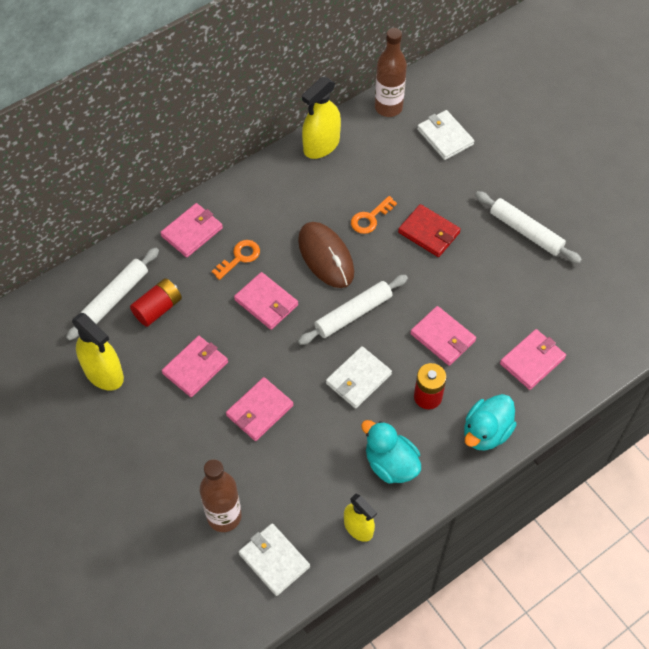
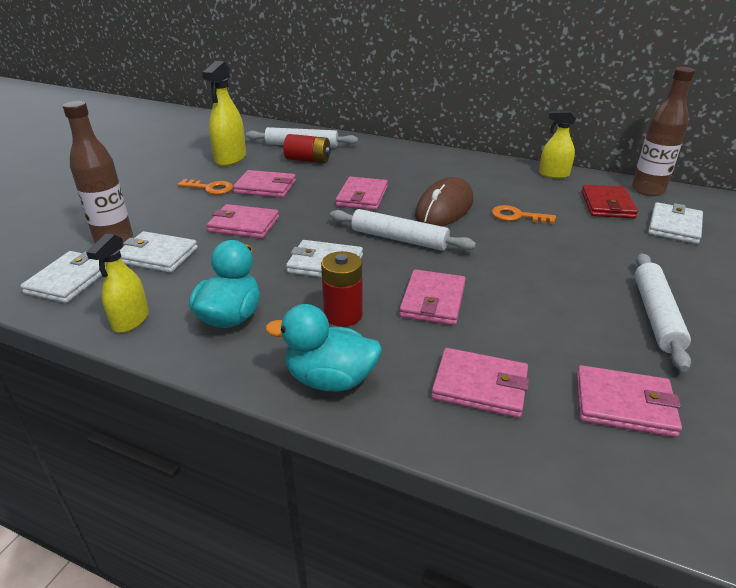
camera: 60 degrees right, 25 degrees down
pink wallet [160,203,223,258] -> pink wallet moved to [576,365,682,437]
orange key [212,240,260,280] -> orange key moved to [177,179,233,195]
yellow spray bottle [302,77,341,159] -> yellow spray bottle [539,110,576,179], size x0.66
red wallet [398,204,461,257] -> red wallet moved to [582,185,638,218]
none -> white wallet [120,231,198,273]

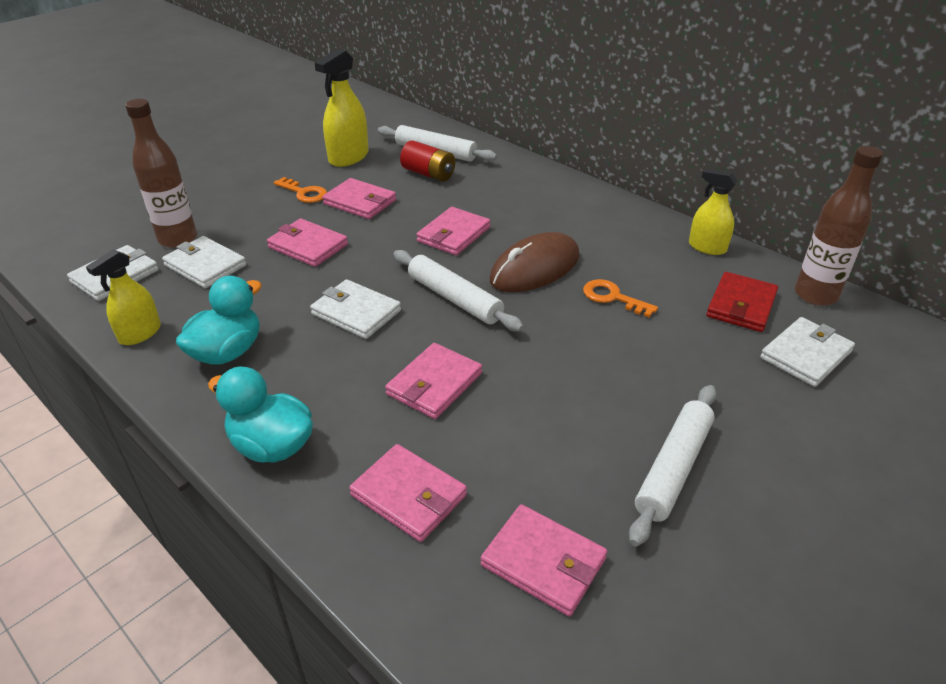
camera: 20 degrees right, 5 degrees up
red battery [321,251,363,327] -> none

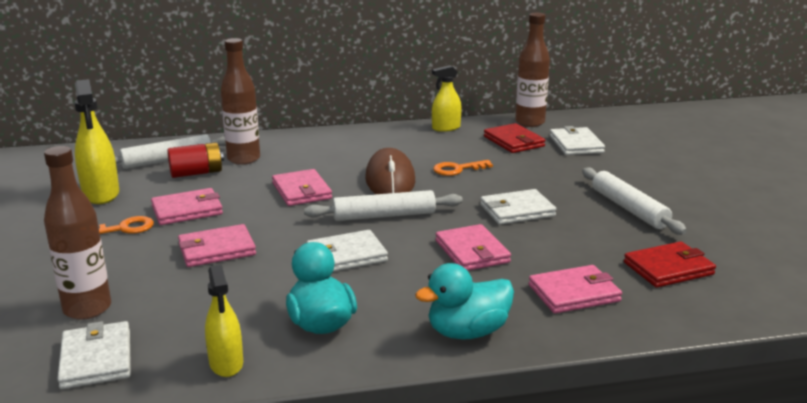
camera: 55 degrees left, 15 degrees down
white wallet [162,236,246,288] -> white wallet moved to [480,189,557,225]
pink wallet [480,504,607,616] -> red wallet [624,241,716,288]
none -> brown bottle [220,38,260,165]

